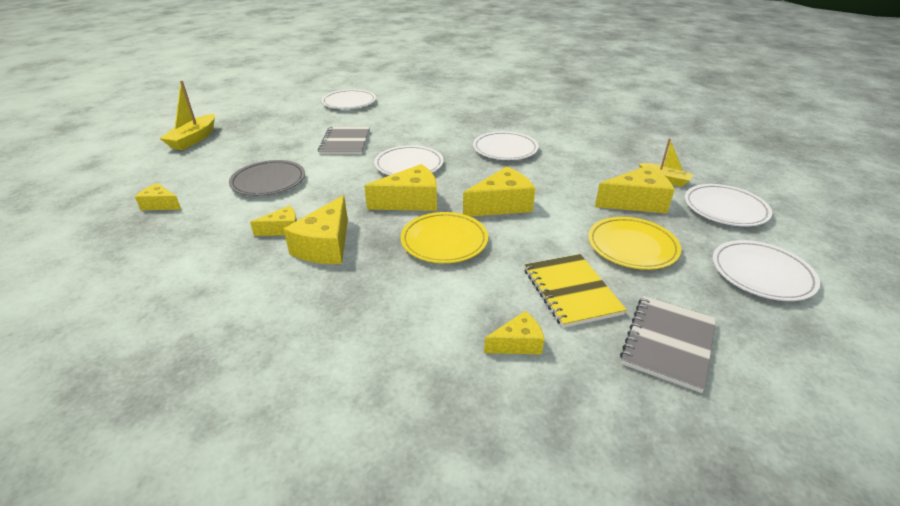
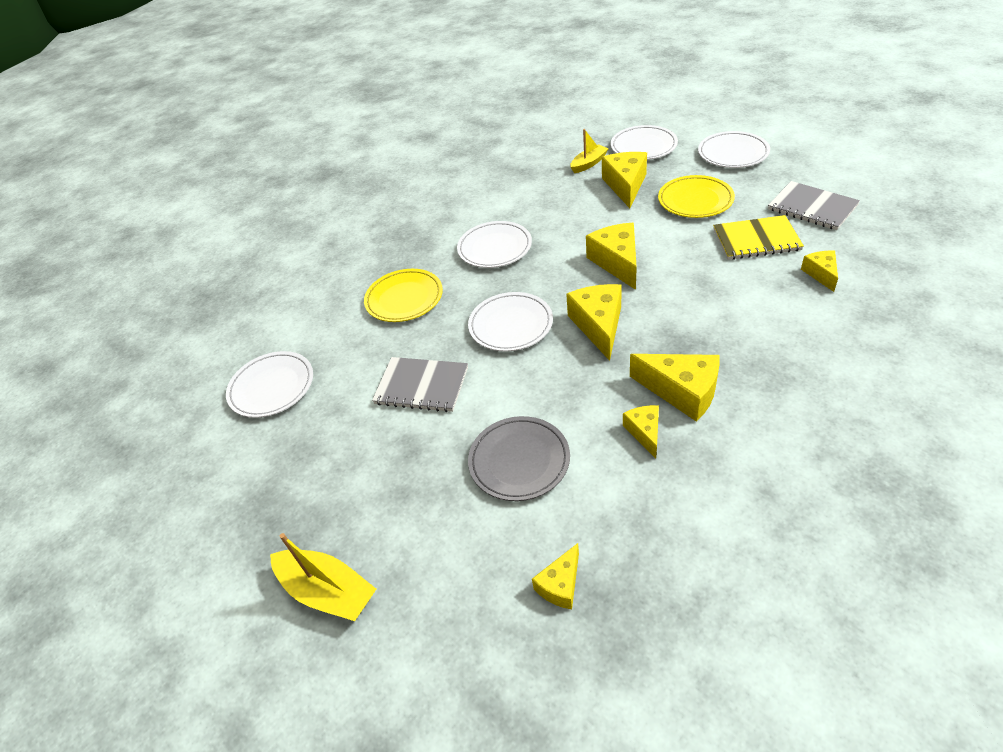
camera: 70 degrees left, 10 degrees up
yellow plate [401,212,488,263] -> yellow plate moved to [364,269,443,322]

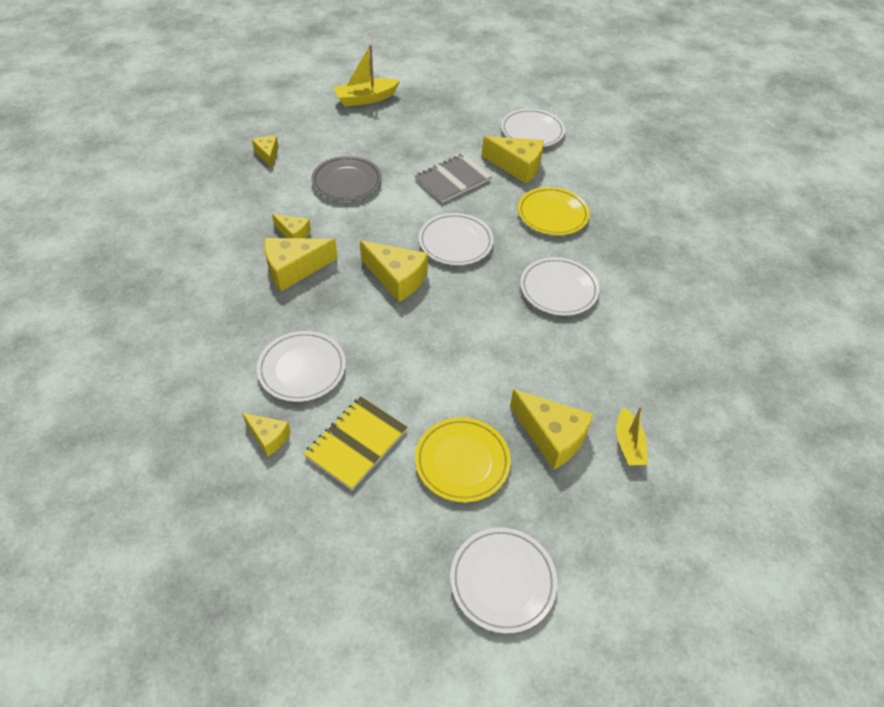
camera: 120 degrees right, 5 degrees up
yellow cheese [586,223,637,290] -> yellow cheese moved to [482,136,544,184]
white plate [610,125,678,160] -> white plate moved to [257,331,346,402]
grey notebook [768,181,860,230] -> none

